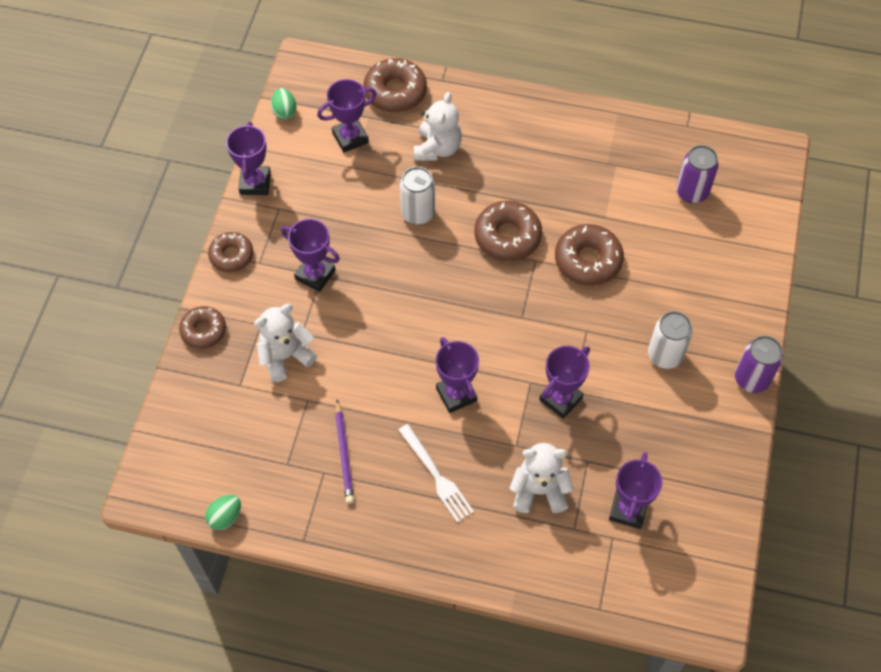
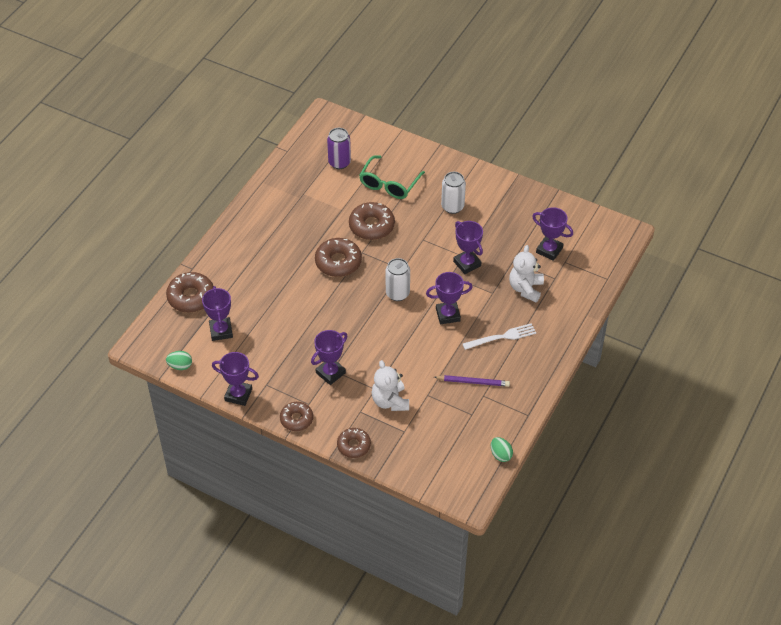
camera: 75 degrees left, 10 degrees down
white can [400,167,435,225] -> white can moved to [386,258,410,301]
white teddy bear [414,92,462,161] -> none
purple can [735,336,783,393] -> none
none -> green glasses [359,155,425,199]

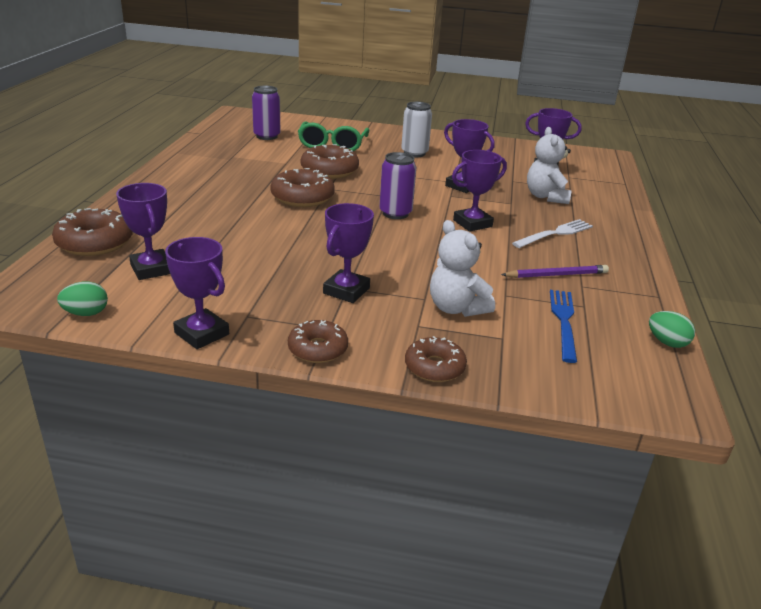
camera: 20 degrees left, 20 degrees down
purple trophy [212,352,259,406] -> purple trophy turned 45 degrees clockwise [165,237,229,349]
white can [386,258,410,301] -> purple can [379,152,416,219]
none -> blue fork [550,290,577,363]

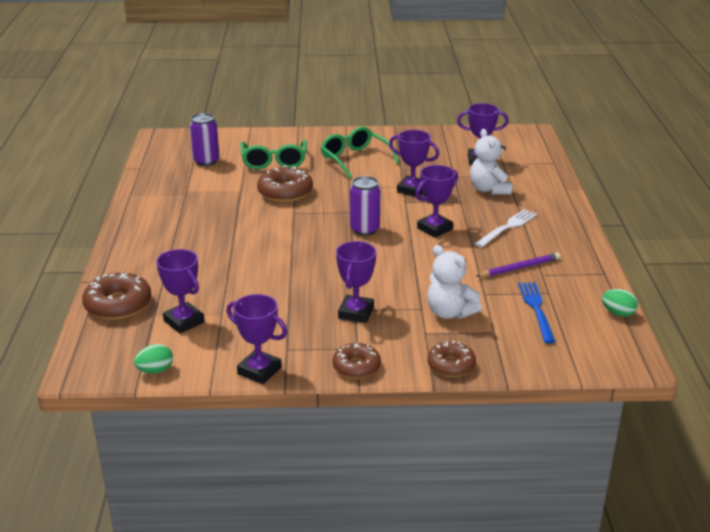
camera: 10 degrees left, 0 degrees up
brown donut [270,168,335,207] -> none
white can [401,102,432,157] -> green glasses [320,126,399,179]

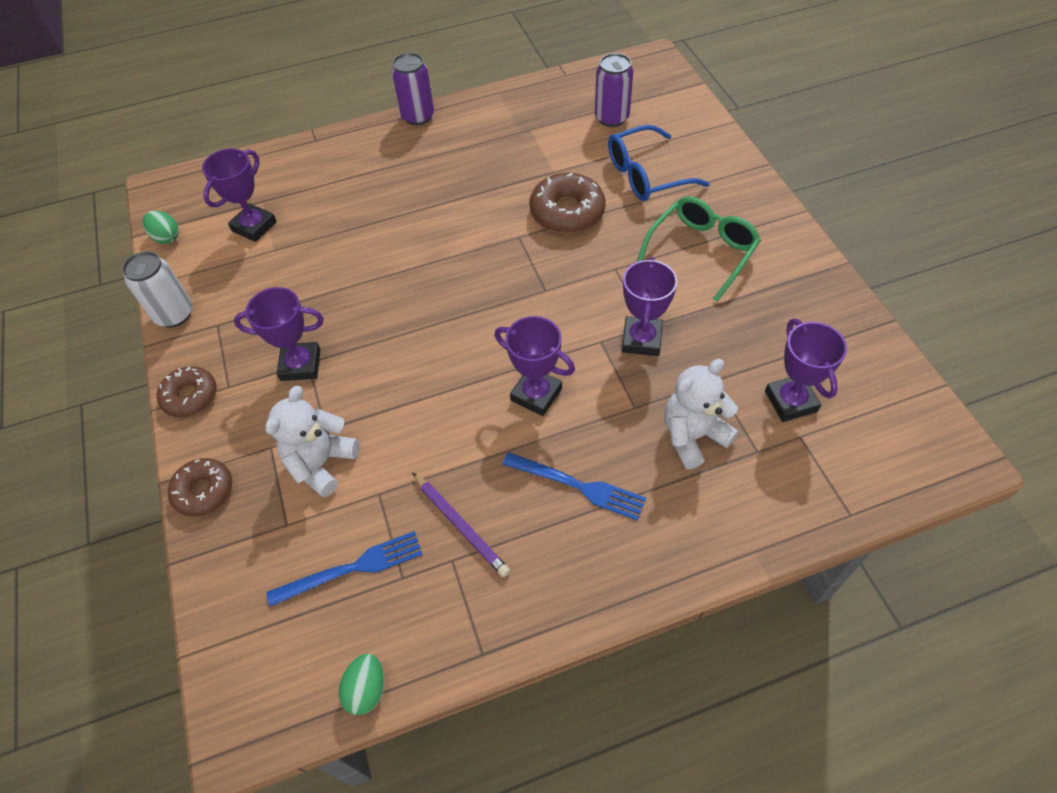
camera: 75 degrees right, 25 degrees up
brown donut [82,273,151,320] -> none
purple trophy [227,294,287,384] -> white can [122,251,192,328]
green glasses [240,140,307,169] -> blue glasses [608,125,710,201]
purple can [350,176,381,236] -> purple can moved to [391,53,434,126]
white fork [475,209,537,247] -> blue fork [502,452,646,521]

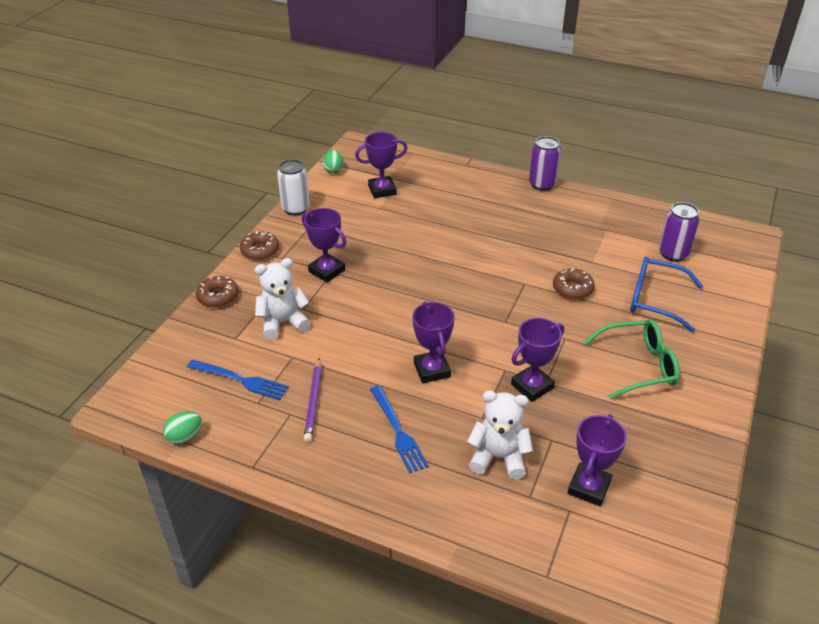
camera: 40 degrees right, 15 degrees down
brown donut [529,173,606,234] -> brown donut [553,268,595,299], size x0.66

